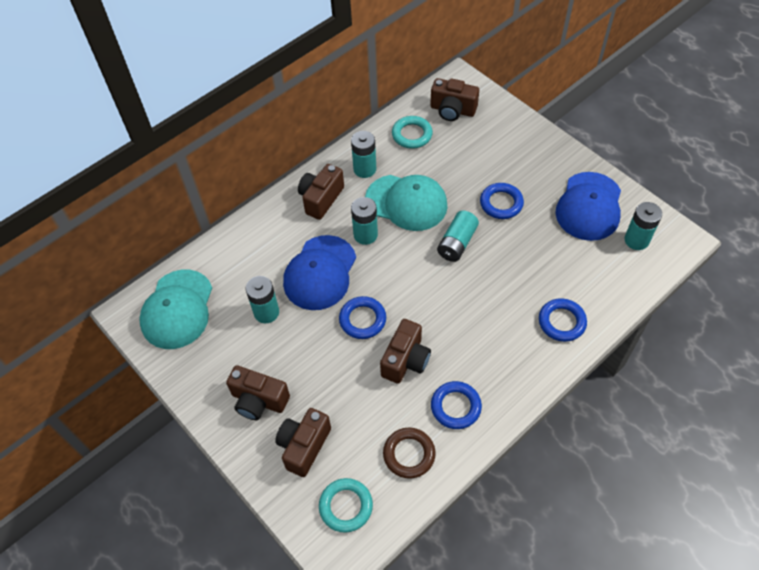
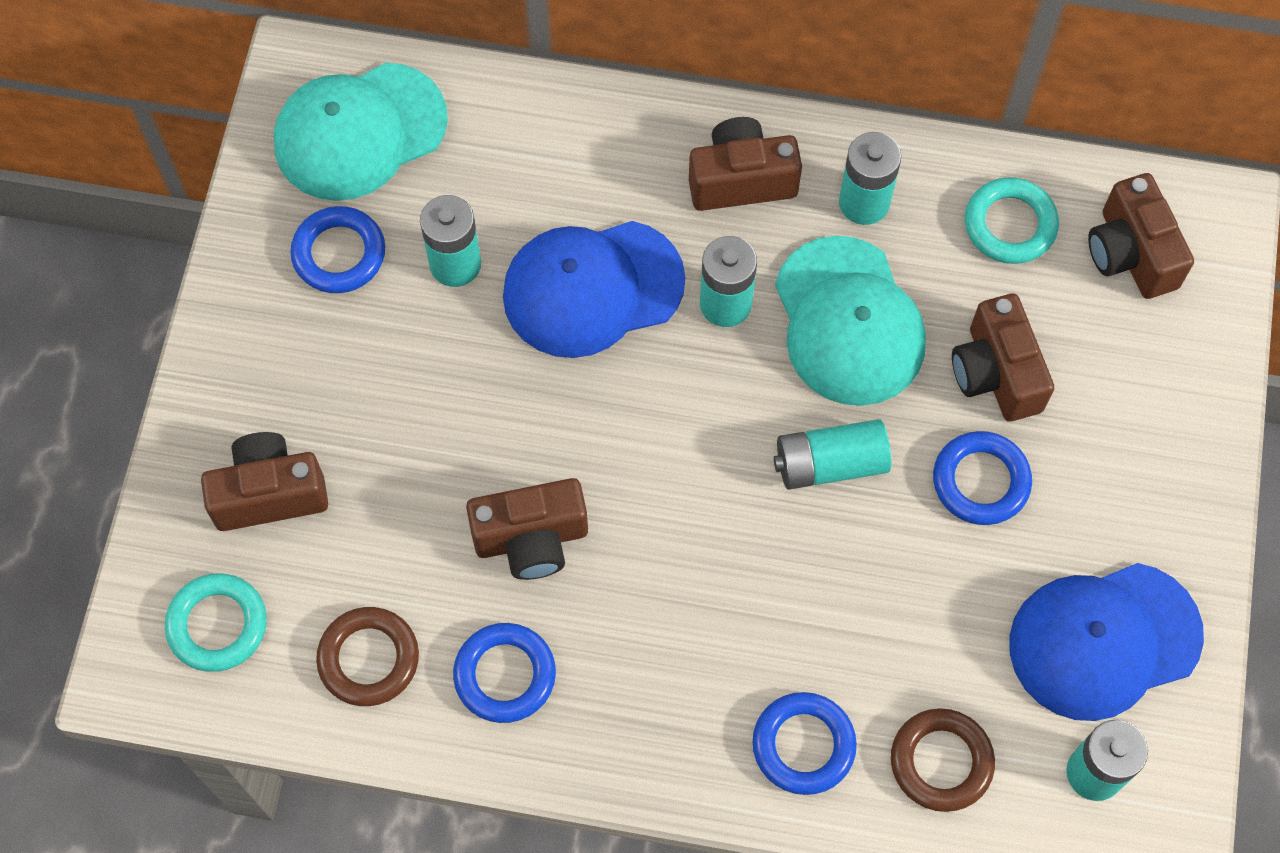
camera: 50 degrees right, 10 degrees up
brown camera [226,365,290,420] -> brown camera moved to [952,293,1054,422]
blue ring [339,296,386,339] -> blue ring moved to [290,206,385,293]
none -> brown ring [891,708,995,812]

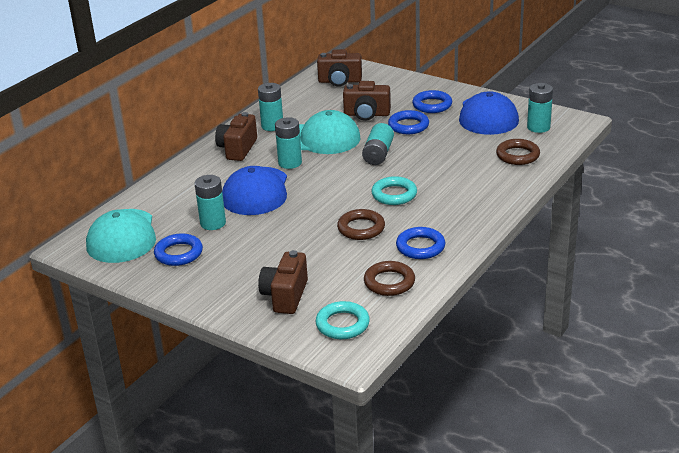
camera: 65 degrees left, 35 degrees down
brown camera [466,478,588,580] -> brown ring [337,209,385,240]
blue ring [752,692,857,795] -> blue ring moved to [412,90,452,113]
turquoise ring [965,177,1059,264] -> turquoise ring moved to [371,176,417,205]

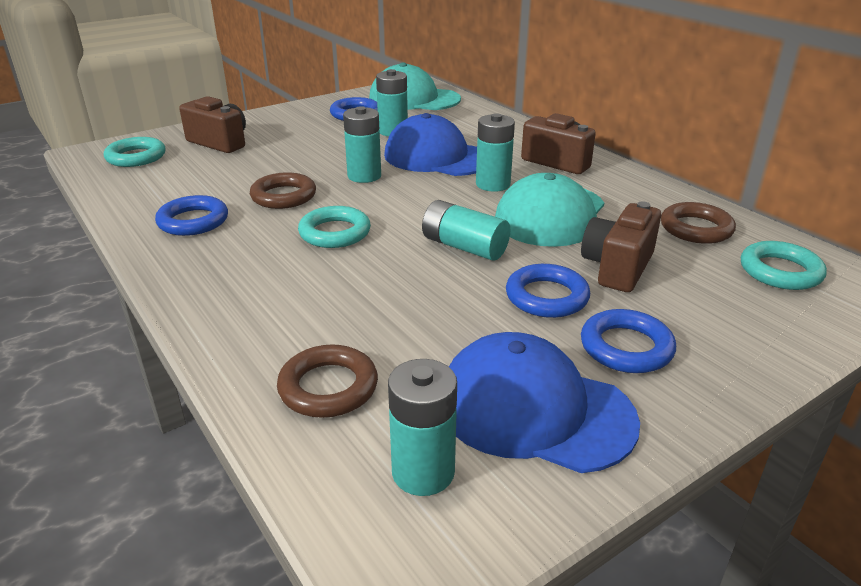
camera: 110 degrees right, 0 degrees up
turquoise battery [258,83,283,131] -> turquoise battery moved to [343,106,381,183]
brown camera [317,49,362,87] -> turquoise ring [741,241,827,290]
brown ring [364,261,415,296] -> brown ring moved to [661,202,736,244]

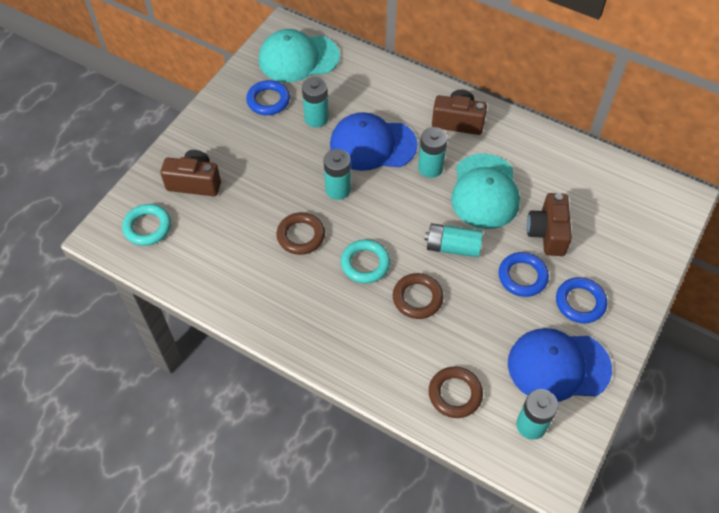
camera: 25 degrees left, 25 degrees up
blue ring [155,195,228,236] -> none
brown ring [661,202,736,244] -> brown ring moved to [393,273,444,319]
turquoise ring [741,241,827,290] -> none

